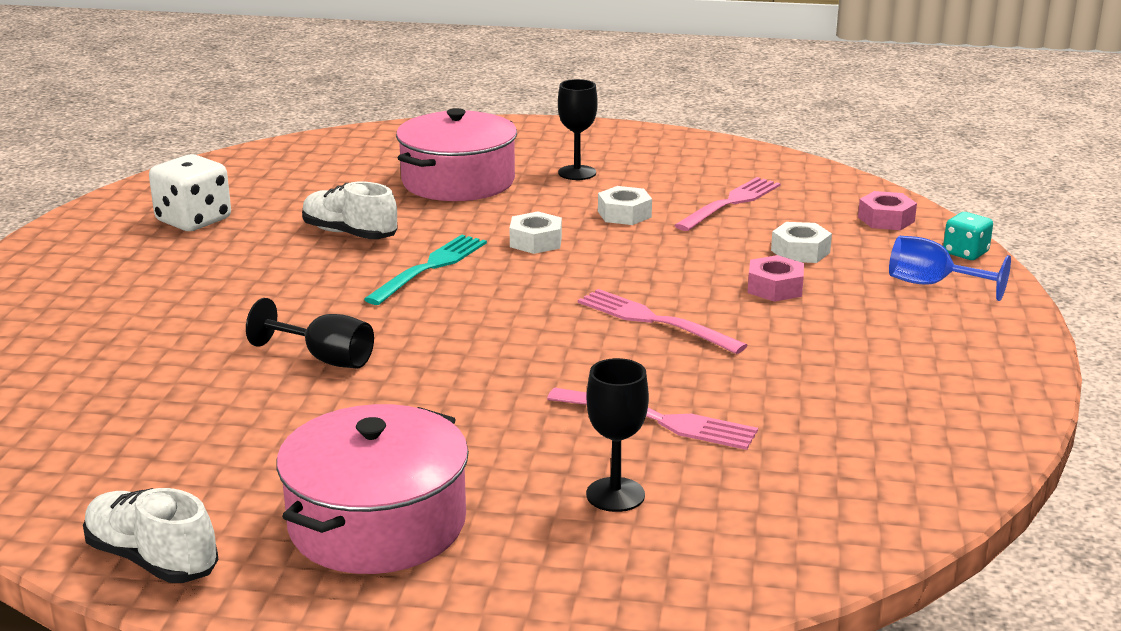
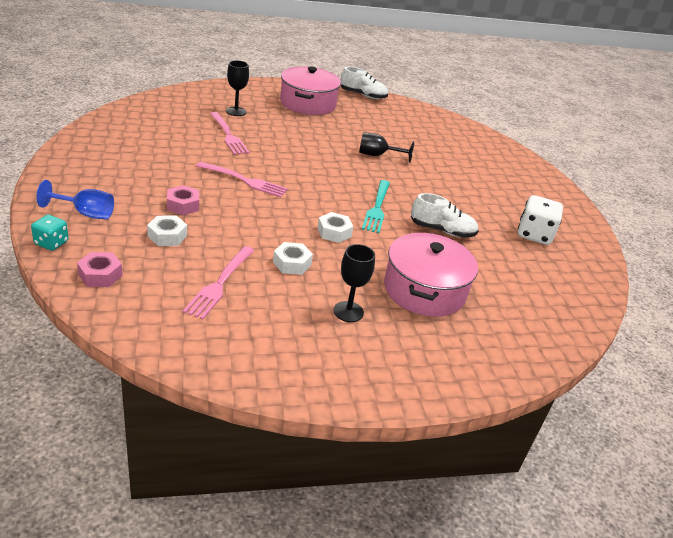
camera: 155 degrees right, 10 degrees up
pink fork [547,388,758,450] -> pink fork turned 120 degrees counterclockwise [210,112,249,155]

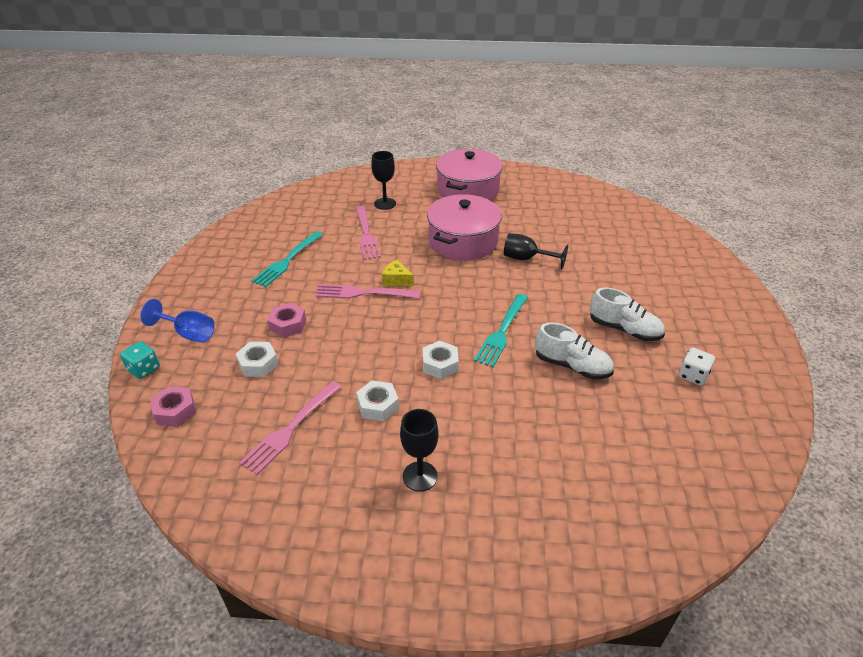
camera: 20 degrees right, 5 degrees up
pink fork [196,161,288,197] -> pink fork turned 150 degrees clockwise [315,284,420,299]
white shoe [341,67,388,99] -> white shoe moved to [590,288,665,341]
pink pot [384,233,478,317] -> pink pot moved to [427,194,502,261]
white dice [518,195,563,245] -> white dice [679,348,715,386], size x0.59
none -> turquoise fork [251,231,323,287]
none -> yellow cheese [382,260,414,286]

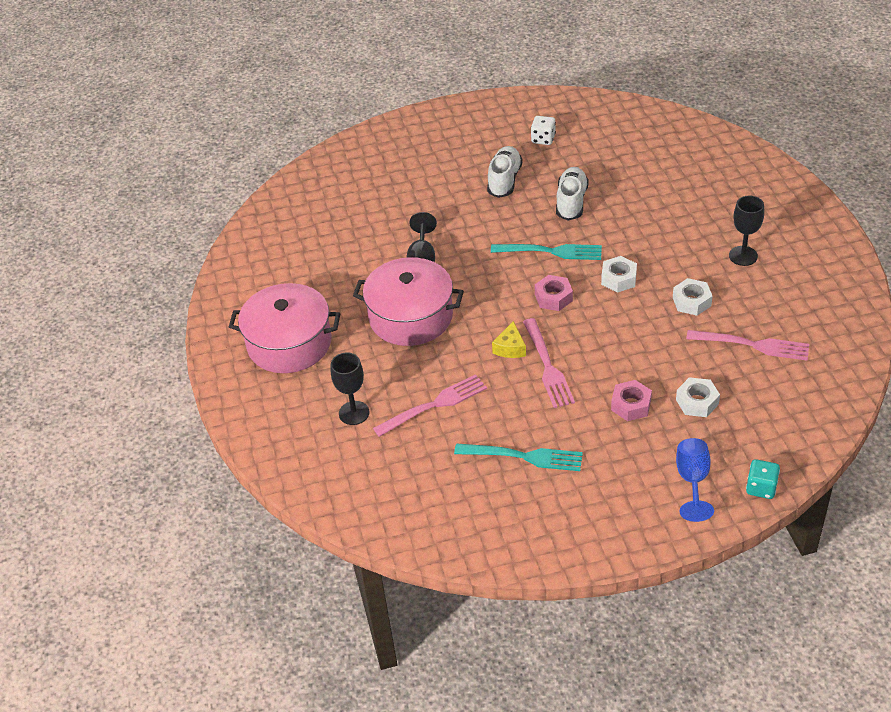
camera: 105 degrees left, 5 degrees up
pink nut [150,386,196,427] -> pink nut moved to [535,275,573,311]

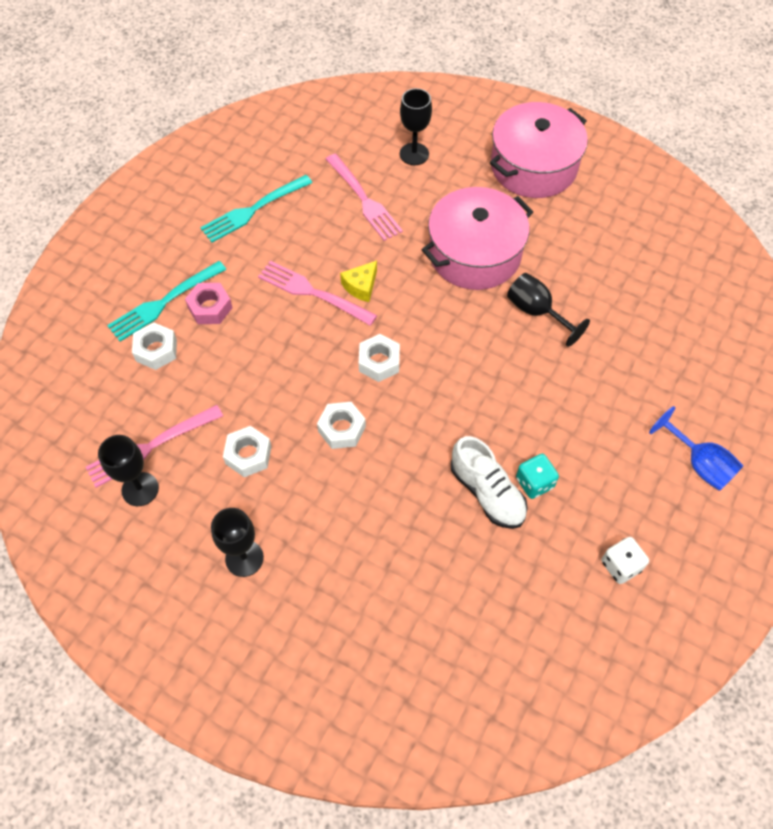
camera: 130 degrees right, 15 degrees up
pink fork [373,374,487,437] -> pink fork turned 45 degrees counterclockwise [326,154,403,241]
white shoe [487,146,523,198] -> none
turquoise fork [491,244,602,260] -> turquoise fork moved to [107,261,227,342]
yellow cheese [492,321,526,358] -> yellow cheese turned 105 degrees counterclockwise [340,260,377,302]
pink nut [535,275,573,311] -> white nut [359,334,400,382]
blue goblet [676,438,714,522] -> blue goblet moved to [649,406,743,491]
turquoise dice [746,459,780,499] -> turquoise dice moved to [516,454,559,499]
none -> black goblet [98,435,159,506]

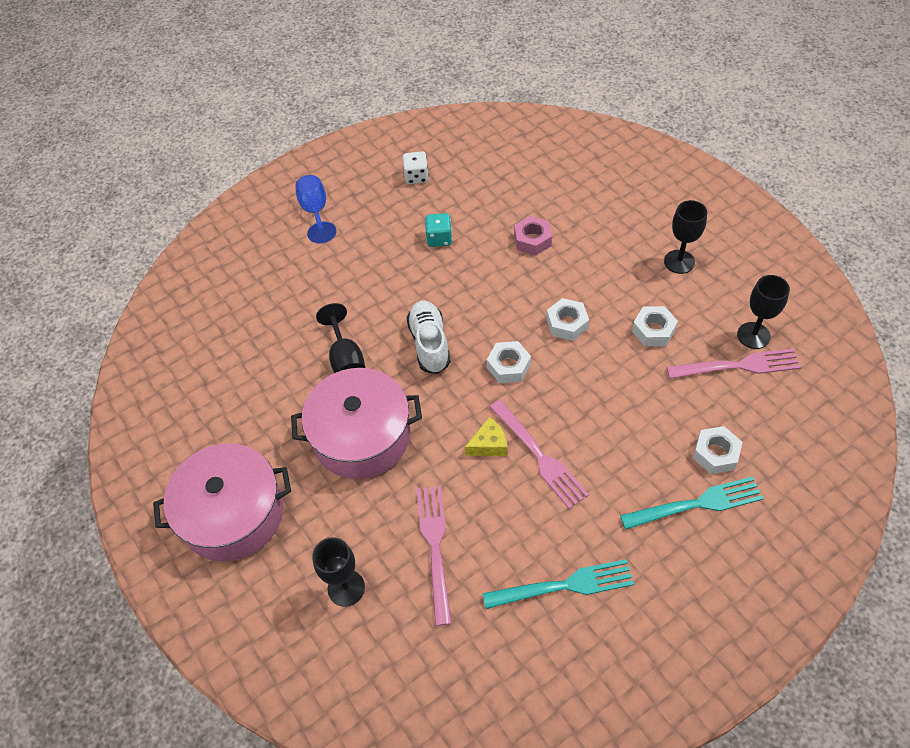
camera: 150 degrees left, 5 degrees down
pink nut [185,283,233,324] -> pink nut moved to [514,216,552,256]
white shoe [451,436,528,529] -> white shoe moved to [406,301,451,374]

